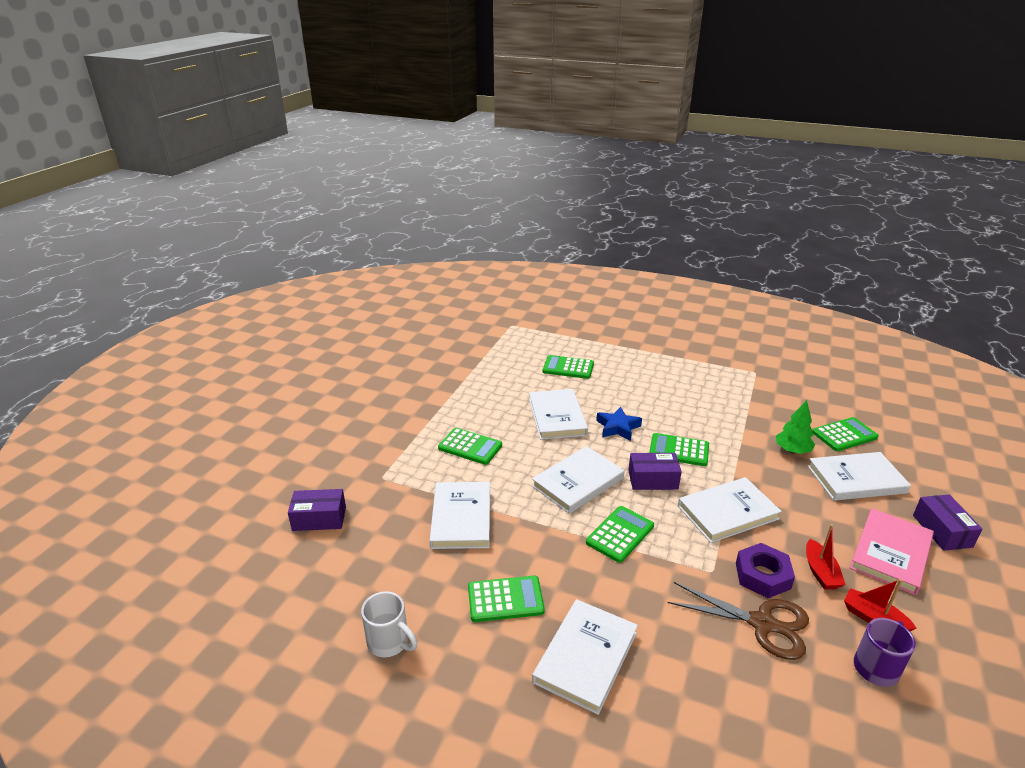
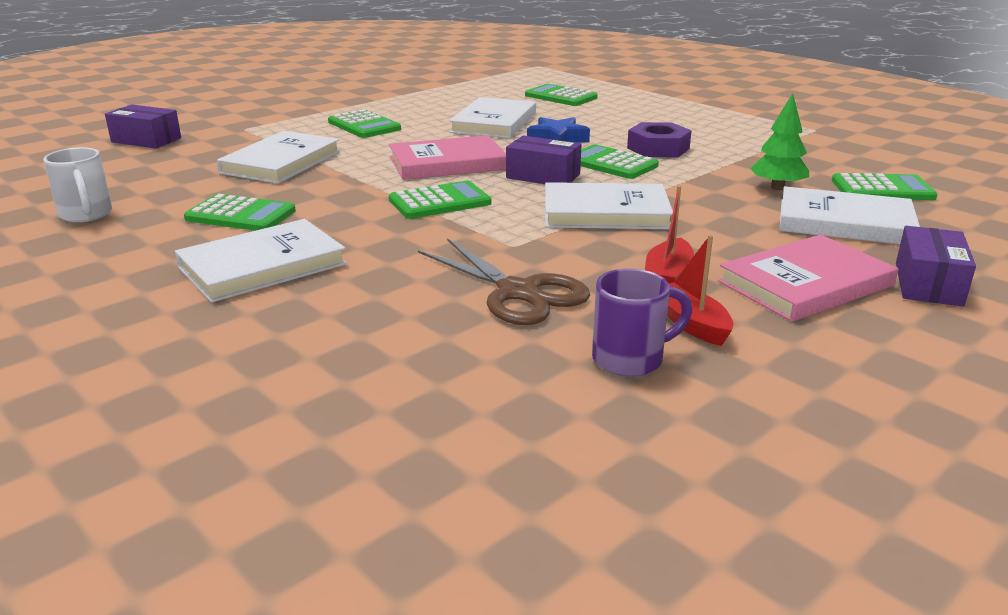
camera: 25 degrees right, 5 degrees down
white book [532,446,625,514] -> pink book [389,135,506,180]
purple nut [736,543,795,598] -> purple nut moved to [627,122,692,157]

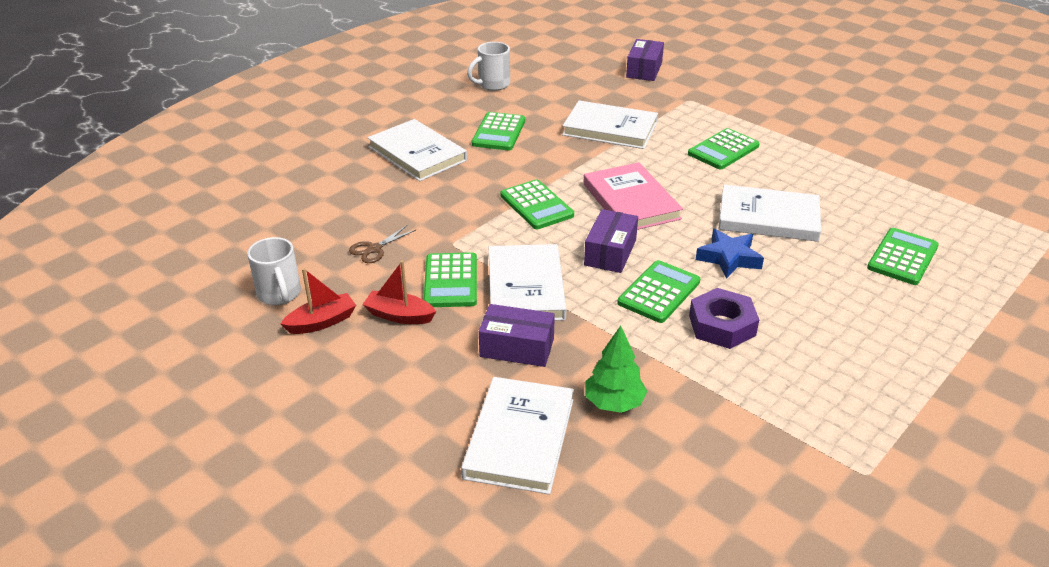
camera: 85 degrees right, 10 degrees up
brown scissors [418,238,590,325] -> brown scissors [349,225,416,263], size x0.52
purple mug [592,269,692,377] -> white mug [247,237,301,305]
pink book [718,235,898,322] -> none
green calculator [832,173,938,200] -> green calculator moved to [423,252,477,307]
purple box [896,226,976,307] -> purple box moved to [479,304,555,367]

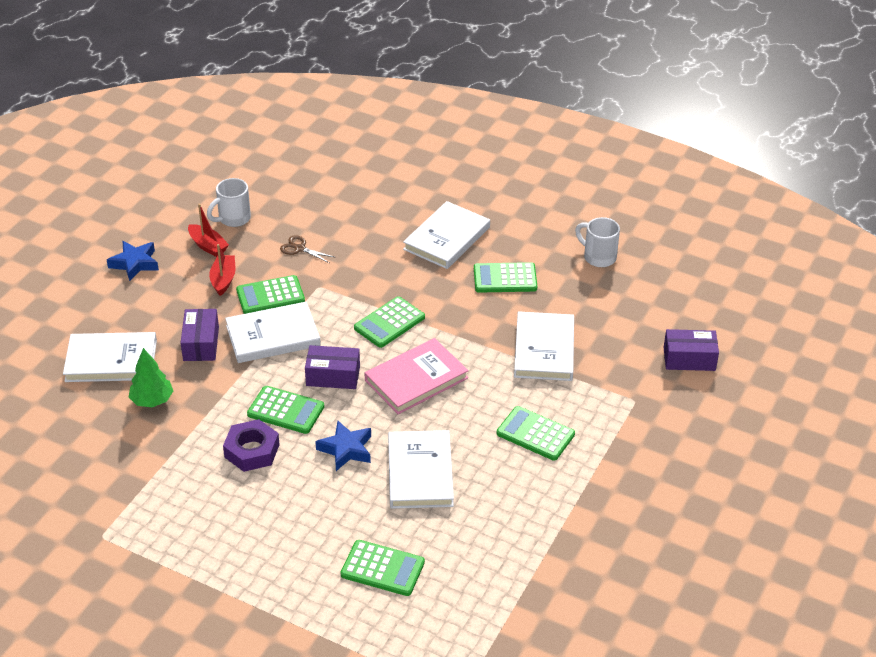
camera: 75 degrees right, 5 degrees up
none -> blue star [107,241,159,281]

